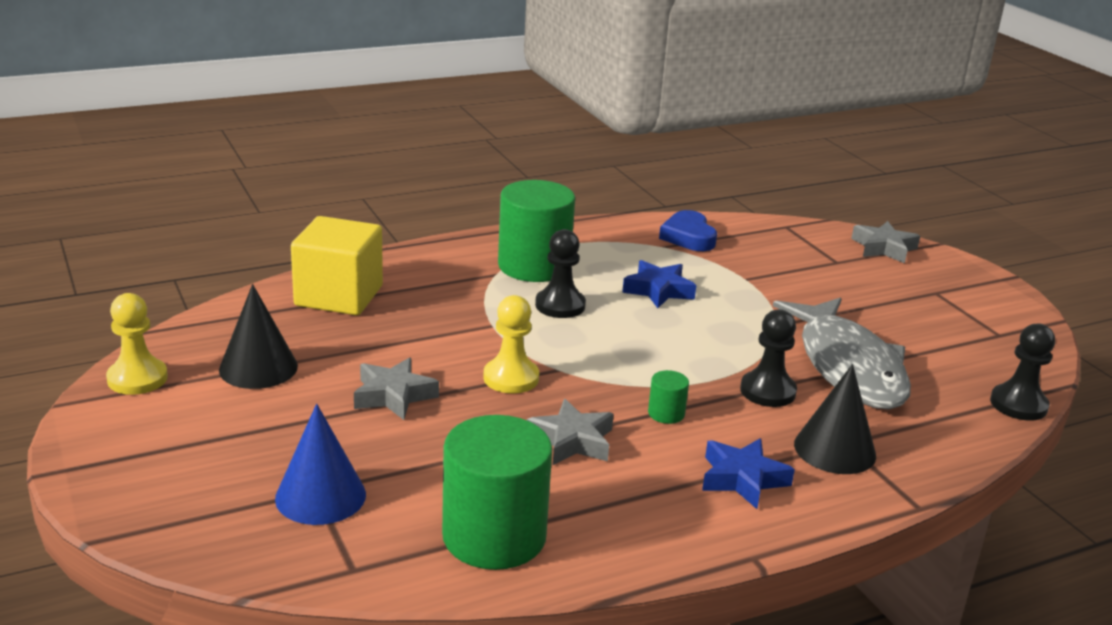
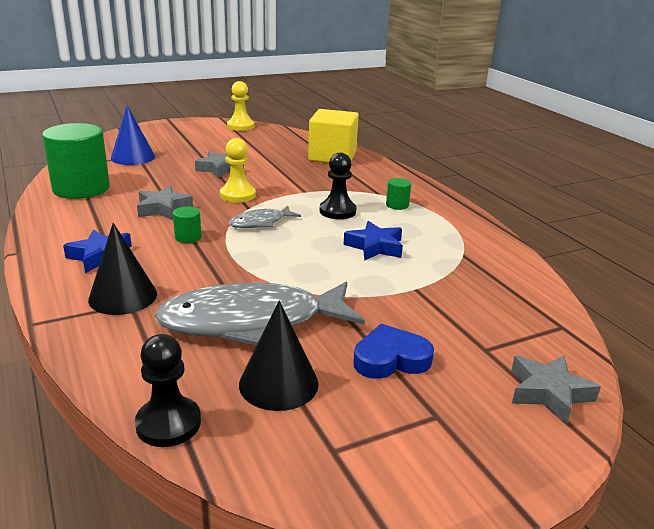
camera: 90 degrees right, 0 degrees up
black cone [219,284,298,389] -> black cone moved to [239,301,319,411]
green cylinder [498,180,575,282] -> green cylinder [386,178,411,210], size x0.42
blue heart [659,210,717,251] -> blue heart moved to [353,324,434,379]
black pawn [740,309,797,407] -> none
none -> grey fish [229,206,301,228]

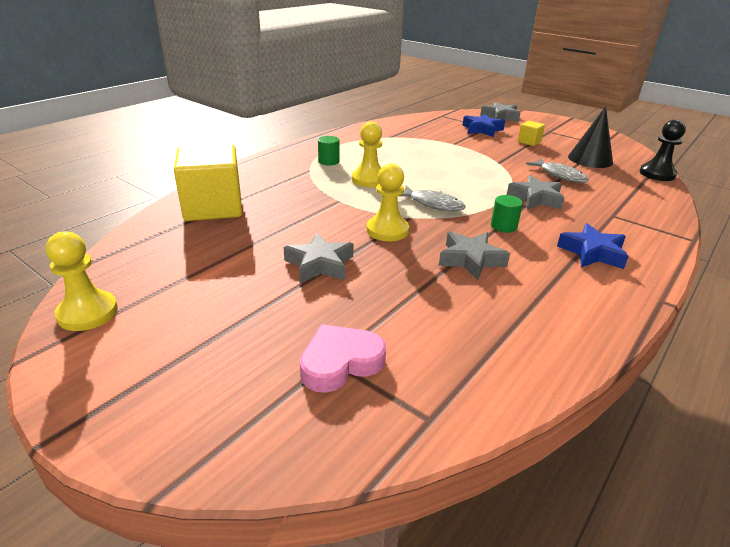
camera: 115 degrees left, 5 degrees up
green cylinder [42,123,110,199] -> none
black cone [88,223,157,315] -> none
blue cone [111,105,155,165] -> pink heart [300,324,386,393]
grey fish [154,282,365,345] -> grey fish [526,158,589,183], size x0.48
black pawn [320,152,357,219] -> yellow pawn [352,122,382,187]
blue star [343,221,403,261] -> blue star moved to [462,114,505,137]
blue heart [353,324,434,379] -> yellow cube [518,121,545,146]
none -> grey star [507,175,564,209]

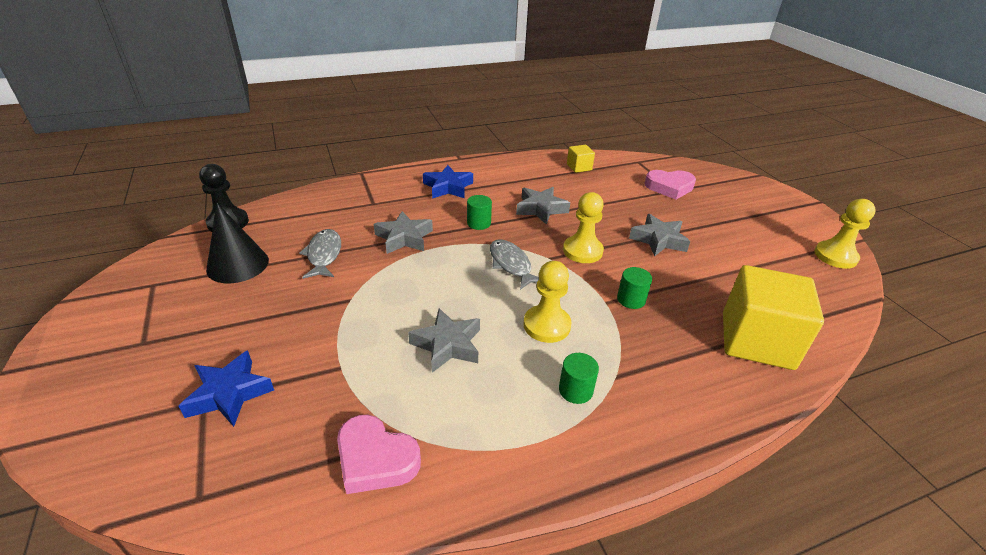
camera: 150 degrees left, 5 degrees up
grey star [480,102,520,122] -> grey star moved to [408,308,480,373]
yellow cube [518,121,545,146] -> yellow cube moved to [567,145,595,173]
none -> pink heart [337,415,421,494]
none -> green cylinder [617,267,652,309]

